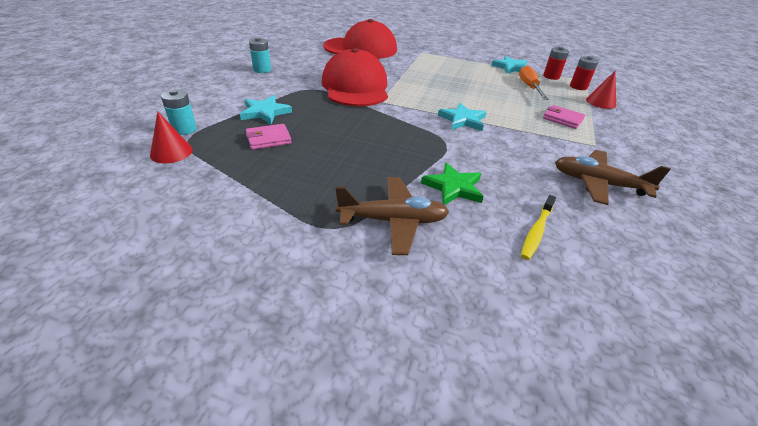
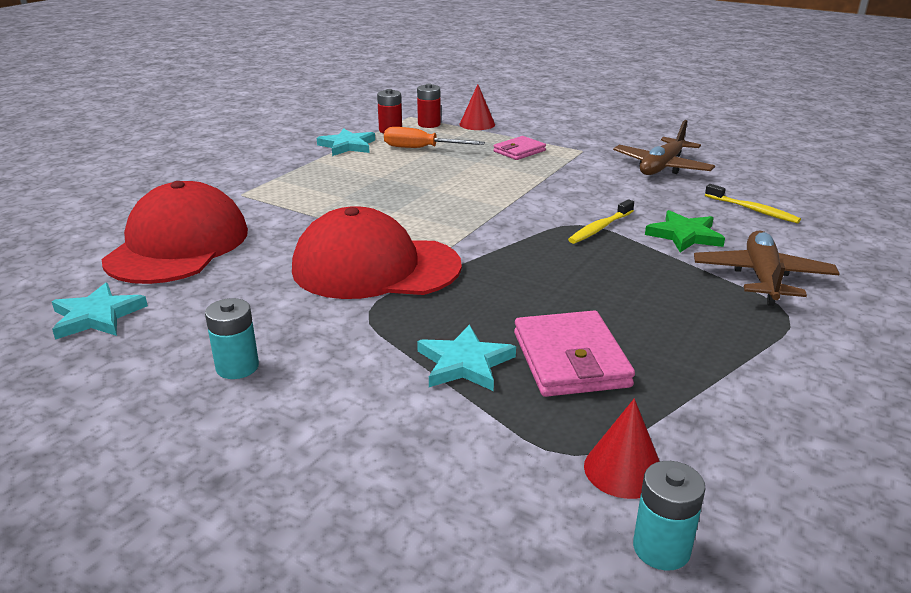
camera: 75 degrees left, 10 degrees down
turquoise battery [161,89,197,135] -> turquoise battery moved to [633,461,705,571]
pink wallet [246,124,292,150] -> pink wallet [514,311,635,397], size x1.62
turquoise star [438,103,487,131] -> turquoise star moved to [52,283,148,340]
none -> yellow toothbrush [568,199,634,244]

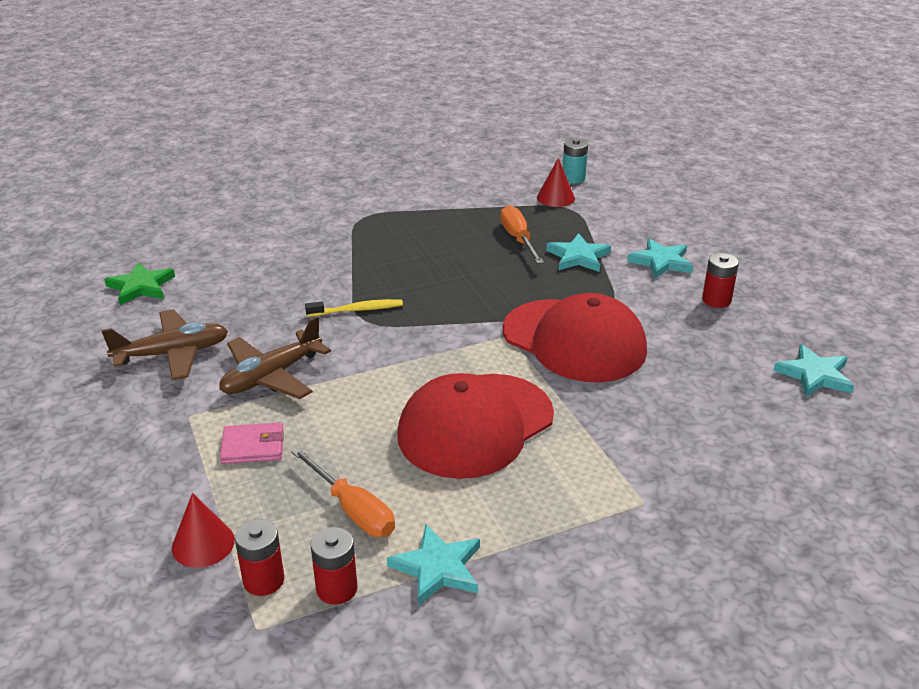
camera: 145 degrees left, 5 degrees up
red cap [102,181,248,284] -> red cap moved to [397,373,554,479]
turquoise battery [205,298,259,379] -> red battery [702,253,739,308]
pink wallet [514,311,635,397] -> orange screwdriver [500,205,544,264]
green star [645,210,725,253] -> green star moved to [104,262,175,305]
brown plane [694,230,840,306] -> brown plane moved to [219,316,331,399]
yellow toothbrush [705,184,801,223] -> none
none -> turquoise star [627,238,693,279]

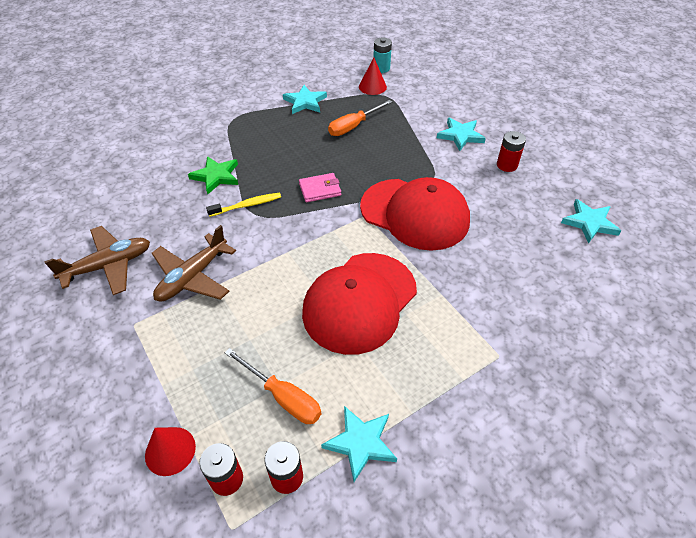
camera: 10 degrees left, 15 degrees up
green star [104,262,175,305] -> green star moved to [188,156,238,194]
pink wallet [220,422,284,464] -> pink wallet moved to [299,173,341,202]
orange screwdriver [500,205,544,264] -> orange screwdriver turned 105 degrees counterclockwise [328,100,392,136]
turquoise star [546,233,611,272] -> turquoise star moved to [283,85,327,114]

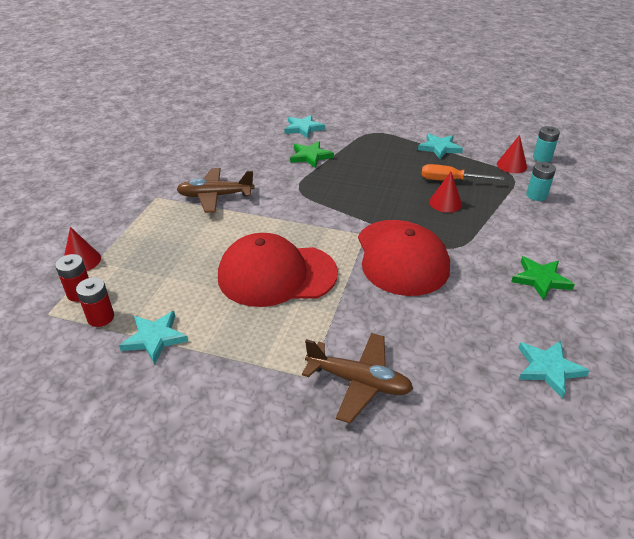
camera: 50 degrees right, 10 degrees down
brown plane [44,226,150,295] -> brown plane moved to [302,333,413,424]
yellow toothbrush [206,193,281,217] -> none
orange screwdriver [225,348,322,424] -> none
pink wallet [299,173,341,202] -> none
turquoise star [437,118,486,151] -> turquoise star moved to [284,115,325,139]
red battery [497,131,526,172] -> green star [511,256,575,300]
none -> red cone [429,172,462,213]
none -> turquoise battery [526,162,556,201]

